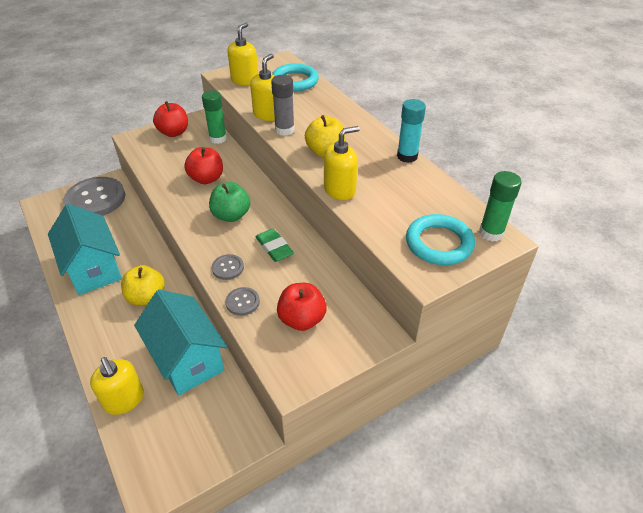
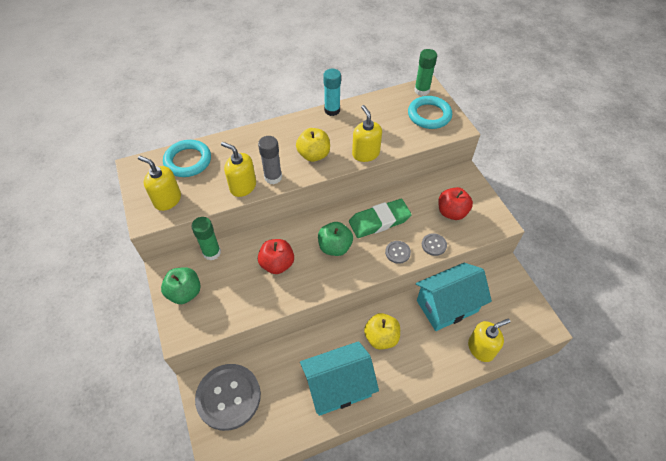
camera: 80 degrees left, 10 degrees up
red apple [153,101,188,137] -> green apple [161,267,201,304]
green eraser [256,228,294,262] -> green eraser [349,199,412,238], size x1.54

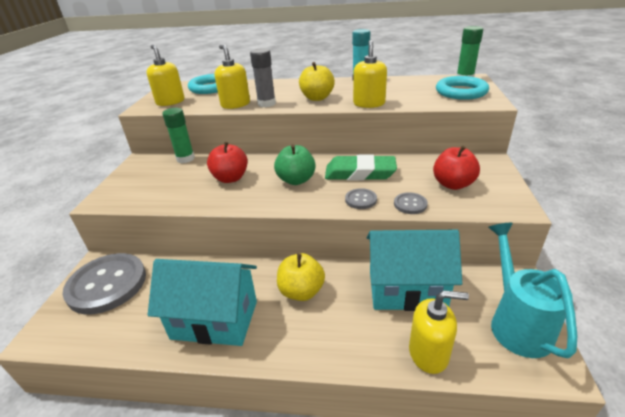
camera: 30 degrees right, 20 degrees down
green apple [161,267,201,304] -> none
none -> turquoise watering can [488,223,577,358]

